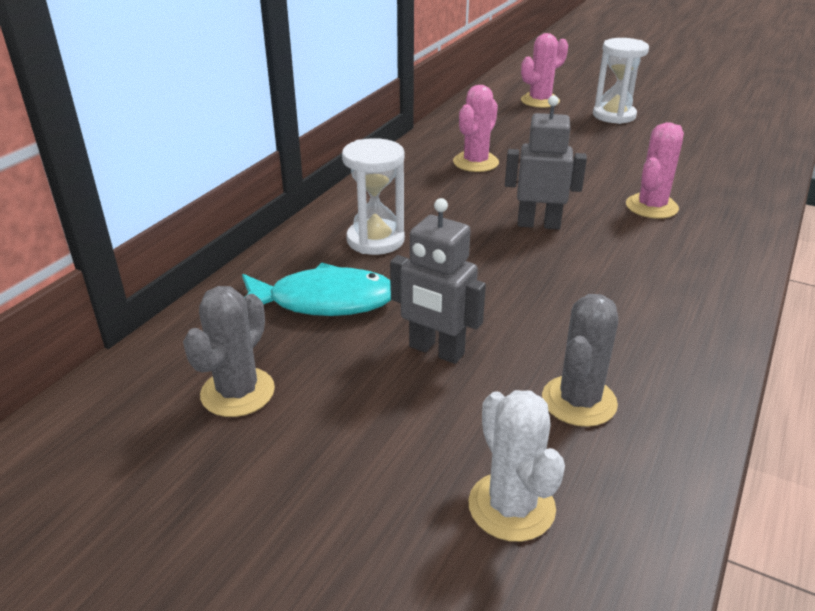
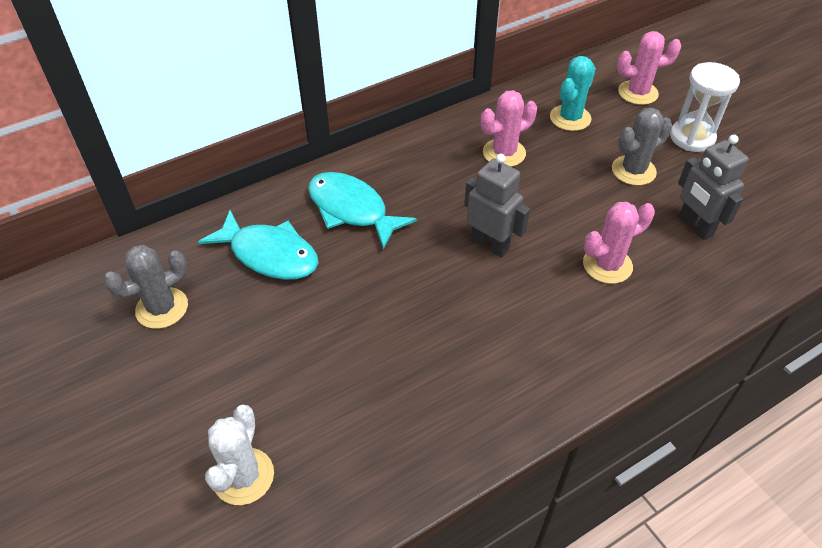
camera: 30 degrees right, 15 degrees up
white hourglass [342,138,405,255] -> turquoise fish [308,172,417,250]
grey robot [390,198,486,364] -> grey robot moved to [678,135,749,240]
grey cactus [542,294,618,427] -> grey cactus moved to [612,108,672,186]
none -> turquoise cactus [550,56,596,131]

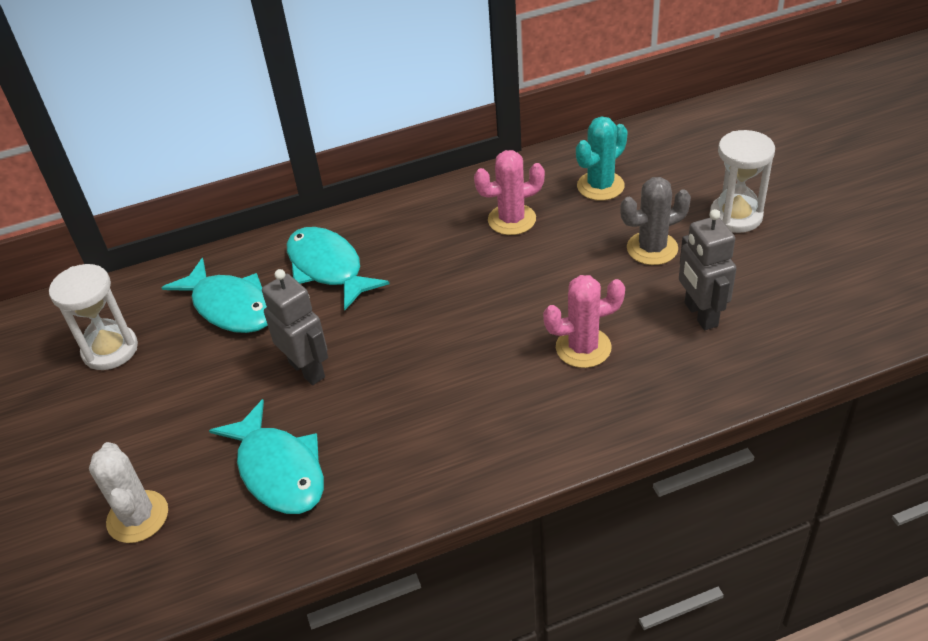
camera: 15 degrees right, 5 degrees down
grey cactus [103,245,188,329] -> white hourglass [49,264,138,370]
white cactus [205,405,274,505] -> white cactus turned 45 degrees counterclockwise [89,442,168,543]
grey robot [464,154,530,258] -> grey robot moved to [262,269,328,385]
pink cactus [617,31,681,105] -> none
none -> turquoise fish [209,399,324,514]

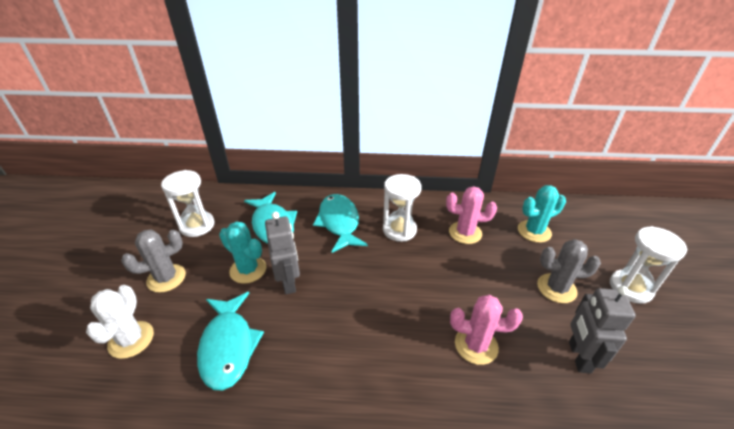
camera: 20 degrees right, 5 degrees down
none -> grey cactus [121,229,186,293]
none -> turquoise cactus [219,221,267,284]
none -> white hourglass [383,174,422,242]

